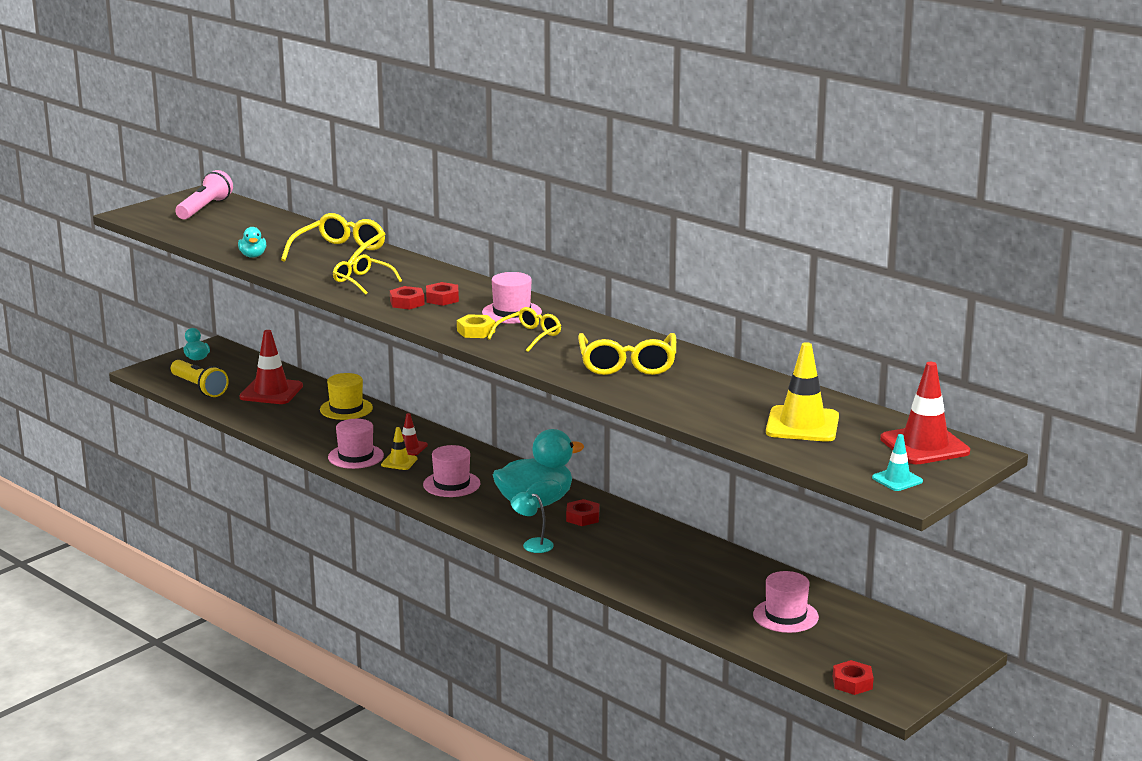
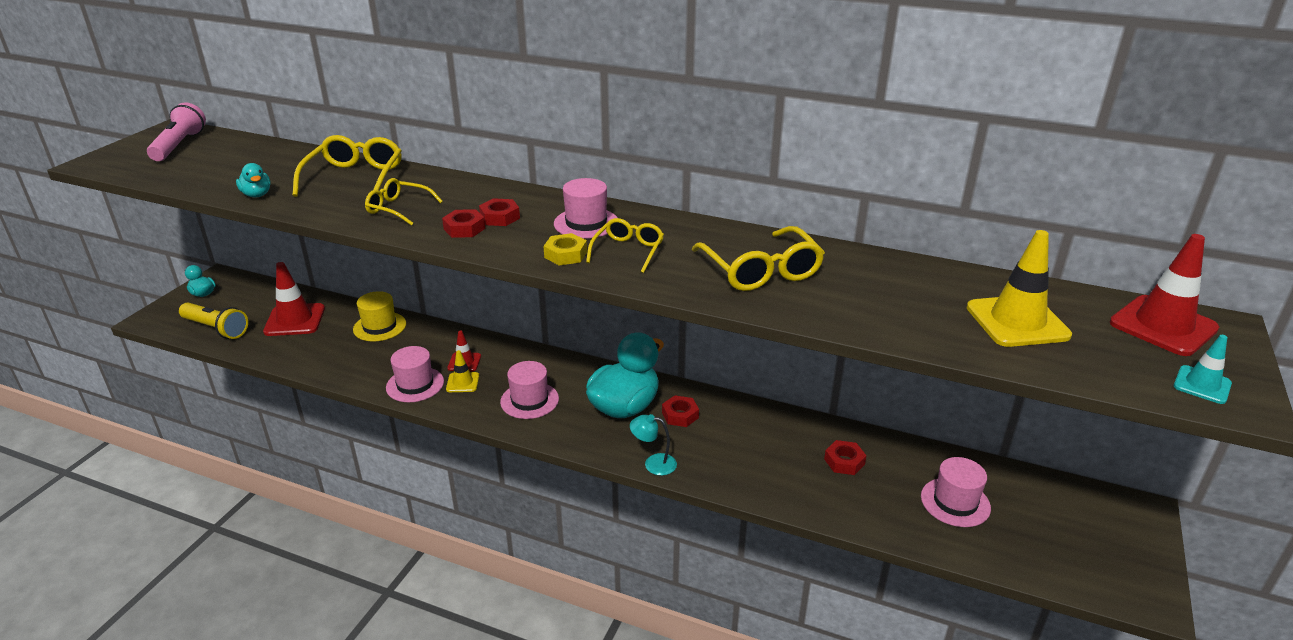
camera: 20 degrees left, 10 degrees up
red nut [833,660,873,695] -> red nut moved to [824,440,867,475]

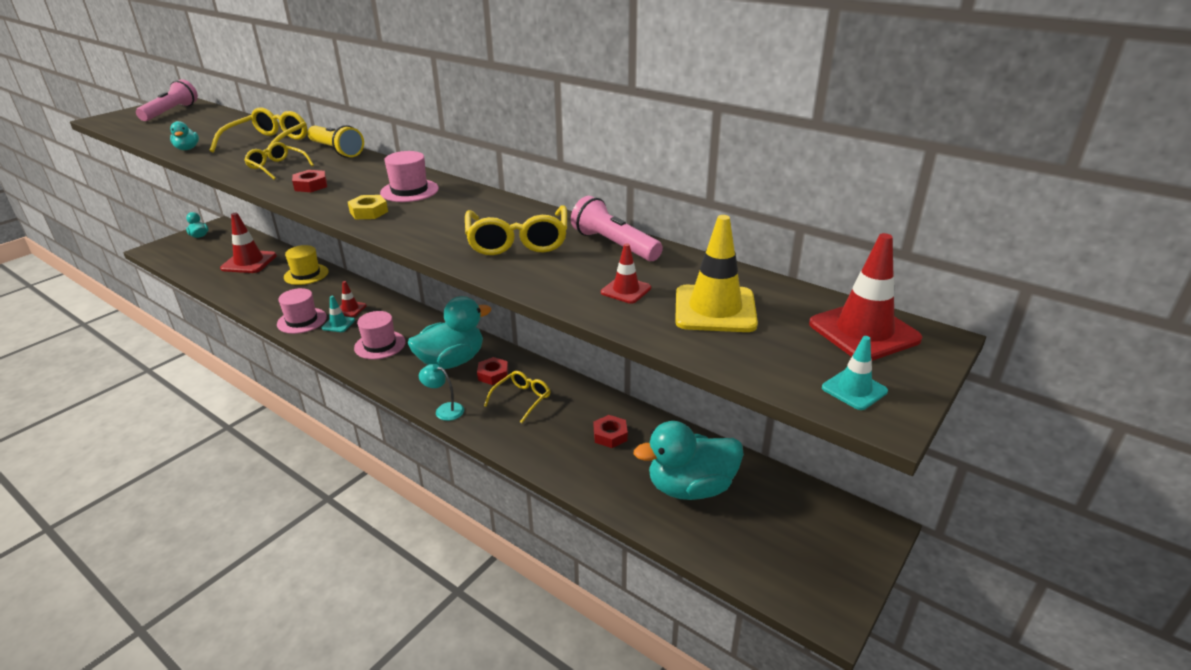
camera: 15 degrees right, 0 degrees up
yellow flashlight [179,302,248,339] -> yellow flashlight moved to [308,125,364,158]
yellow traffic cone [446,350,479,392] -> turquoise traffic cone [322,296,355,332]
red nut [479,198,520,226] -> none
yellow glasses [586,218,664,273] -> yellow glasses moved to [484,371,550,423]
pink hat [921,457,991,527] -> turquoise duck [634,421,744,500]
none -> pink flashlight [571,196,663,261]
none -> red traffic cone [601,243,651,304]

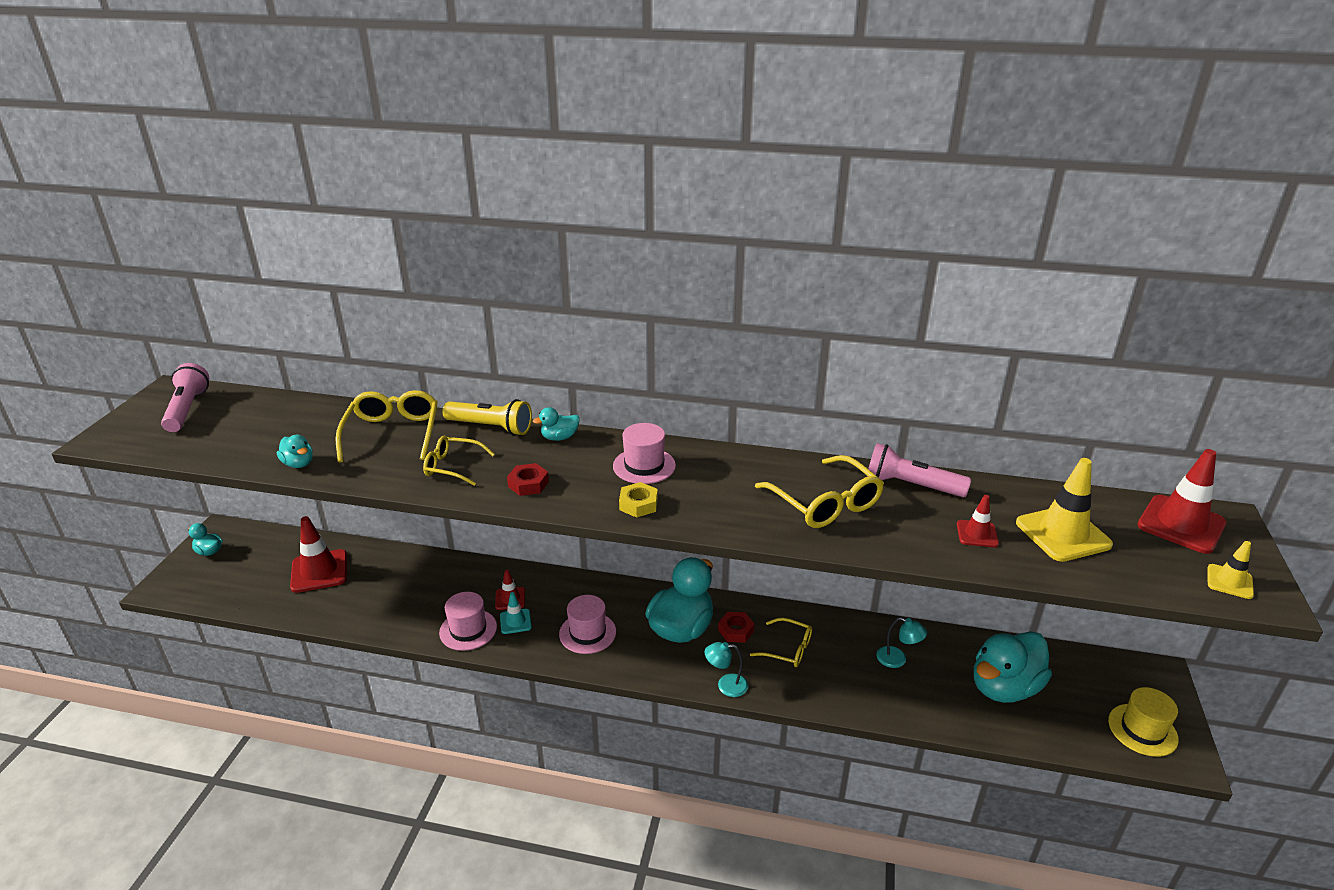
camera: 25 degrees left, 0 degrees up
yellow hat [284,245,328,285] -> yellow hat moved to [1108,687,1179,757]
yellow glasses [484,371,550,423] -> yellow glasses turned 105 degrees clockwise [750,618,812,667]
red nut [594,415,628,448] -> turquoise lamp [876,617,927,668]
turquoise traffic cone [822,336,888,410] -> yellow traffic cone [1207,541,1254,599]
none -> turquoise duck [533,407,580,441]

